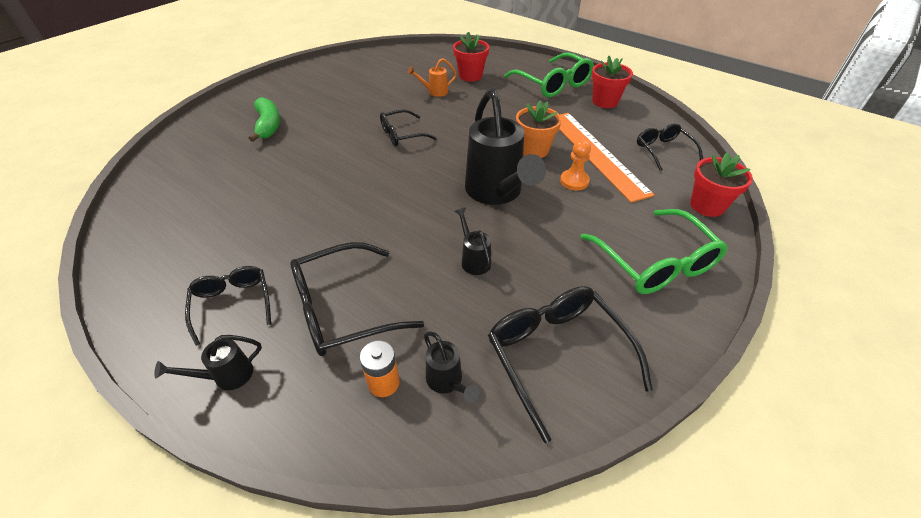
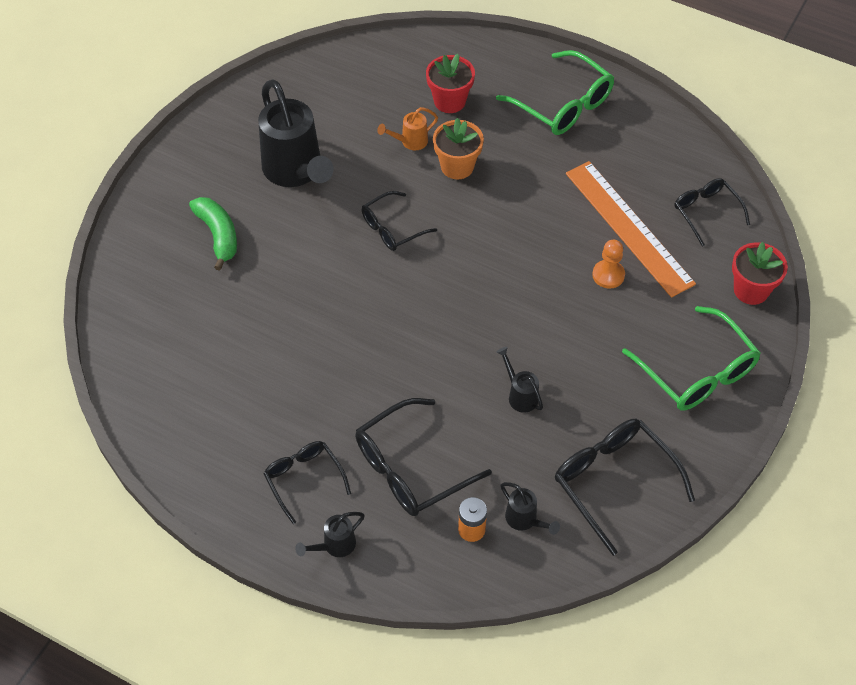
camera: 10 degrees left, 10 degrees up
black watering can [465,88,546,205] -> black watering can moved to [258,79,334,187]
orange flower pot [516,101,562,158] -> orange flower pot moved to [433,118,484,179]
red flower pot [592,56,633,108] -> none

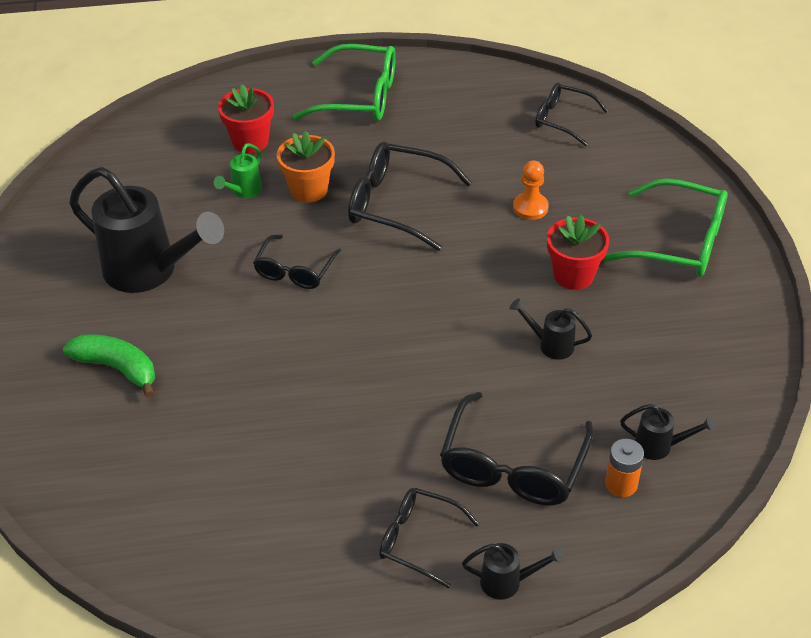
camera: 35 degrees left, 10 degrees down
black watering can [295,512,365,557] -> black watering can turned 105 degrees counterclockwise [462,543,564,600]
orange watering can [377,107,438,150] -> green watering can [214,143,262,198]
black glasses [555,419,695,556] -> black glasses moved to [348,142,472,251]
orange ruler [566,161,696,298] -> none
red flower pot [732,242,788,305] -> red flower pot moved to [547,215,609,290]

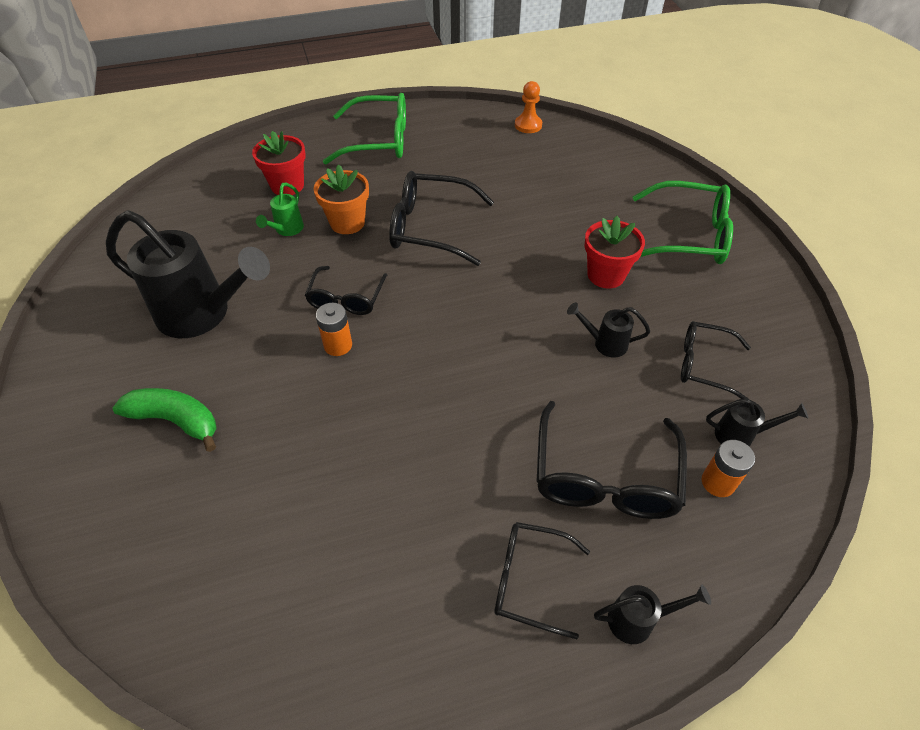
camera: 10 degrees left, 5 degrees up
orange pawn [513,161,549,220] -> orange pawn moved to [515,81,542,133]
black glasses [535,83,608,146] -> black glasses moved to [681,321,751,399]
none -> orange battery [316,303,352,356]

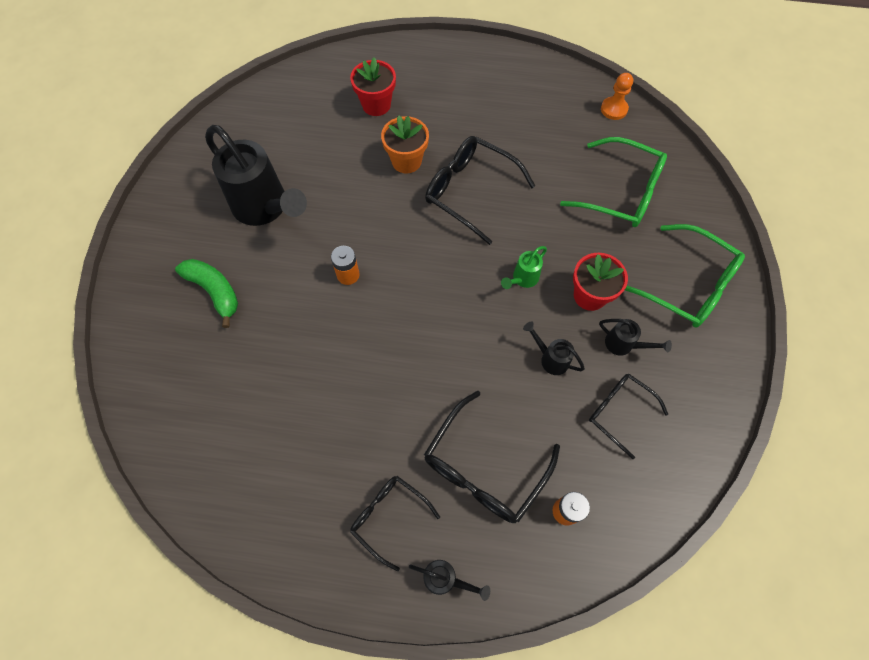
camera: 25 degrees right, 15 degrees up
green watering can [256,183,304,236] -> green watering can moved to [501,246,547,289]
black glasses [305,266,387,315] -> none
green glasses [323,93,406,164] -> green glasses moved to [560,137,667,227]
black watering can [706,398,808,447] -> black watering can moved to [599,319,672,356]

